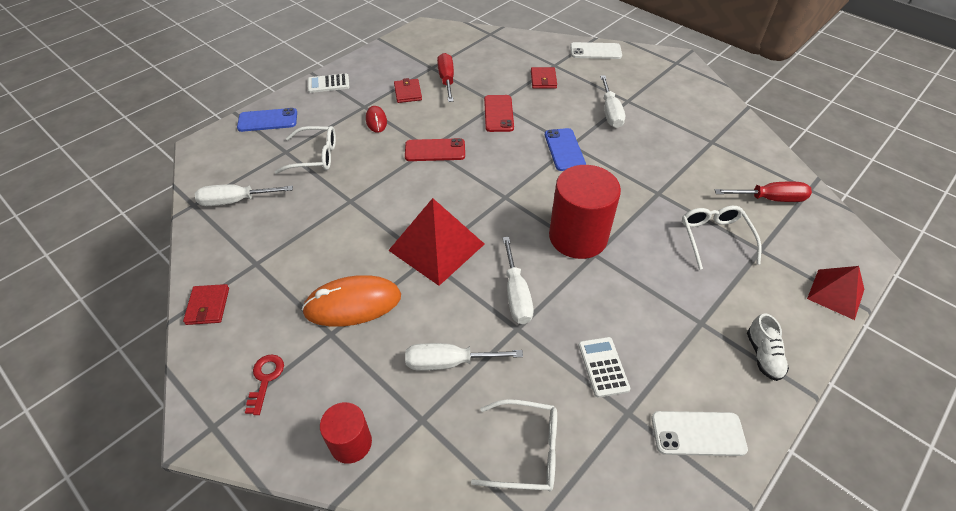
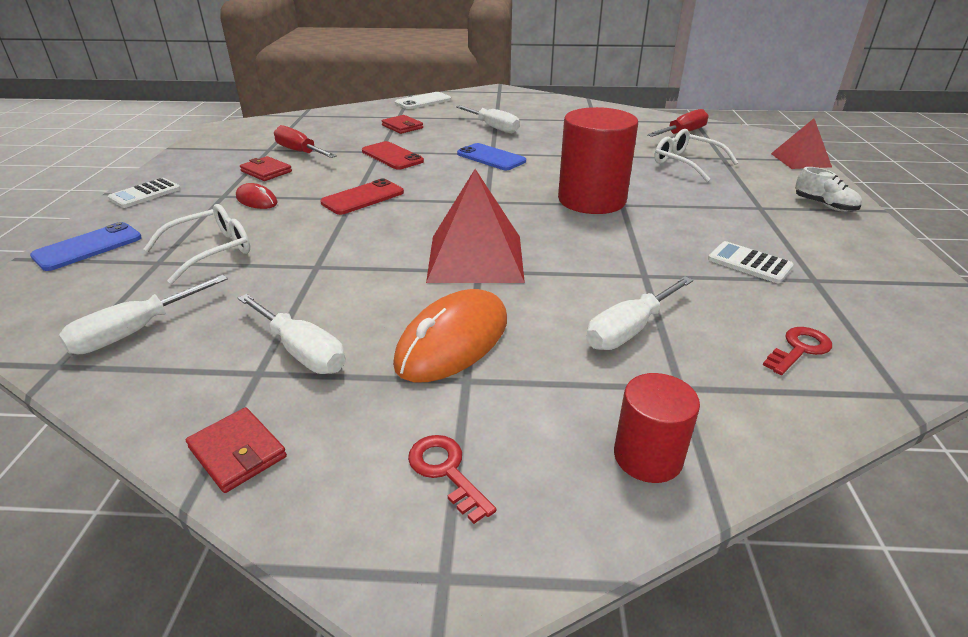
camera: 40 degrees left, 15 degrees down
white glasses [471,399,557,492] -> red key [763,327,832,375]
white screwdriver [503,237,534,324] -> white screwdriver moved to [238,294,345,374]
white phone [652,411,748,456] -> none

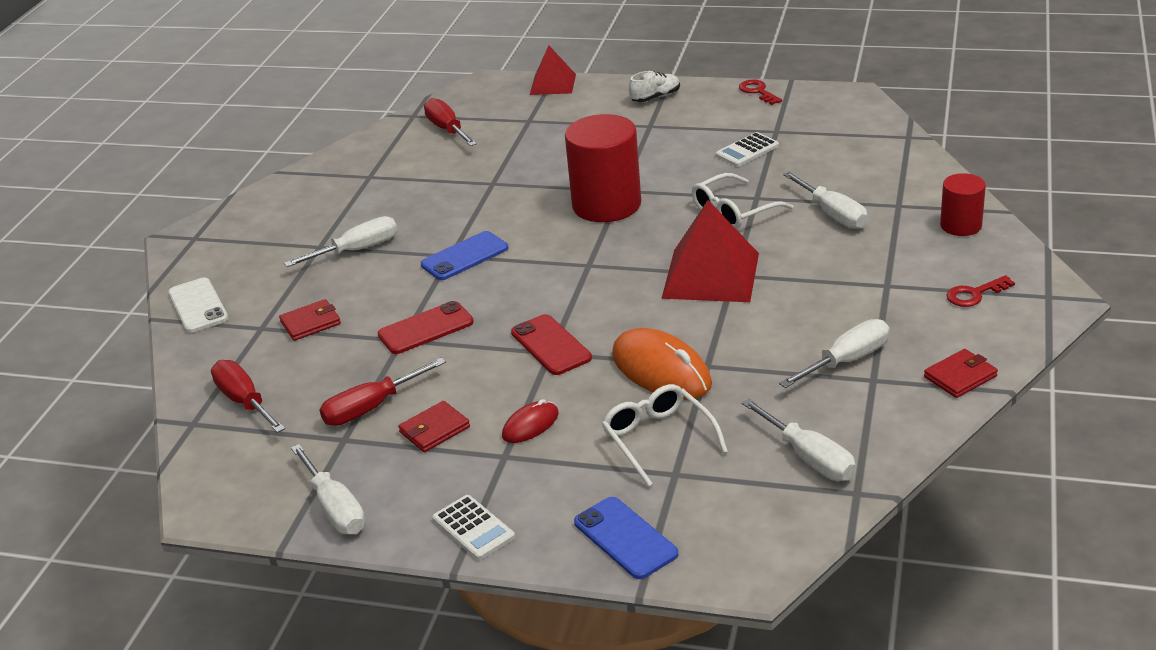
camera: 75 degrees left, 0 degrees up
orange mouse [393,289,507,382] -> orange mouse moved to [612,328,712,400]
white glasses [654,129,738,182] -> white glasses moved to [692,173,794,229]
red key [763,327,832,375] -> red key moved to [739,79,782,105]
none -> red screwdriver [211,360,285,433]
none -> white screwdriver [291,444,365,534]

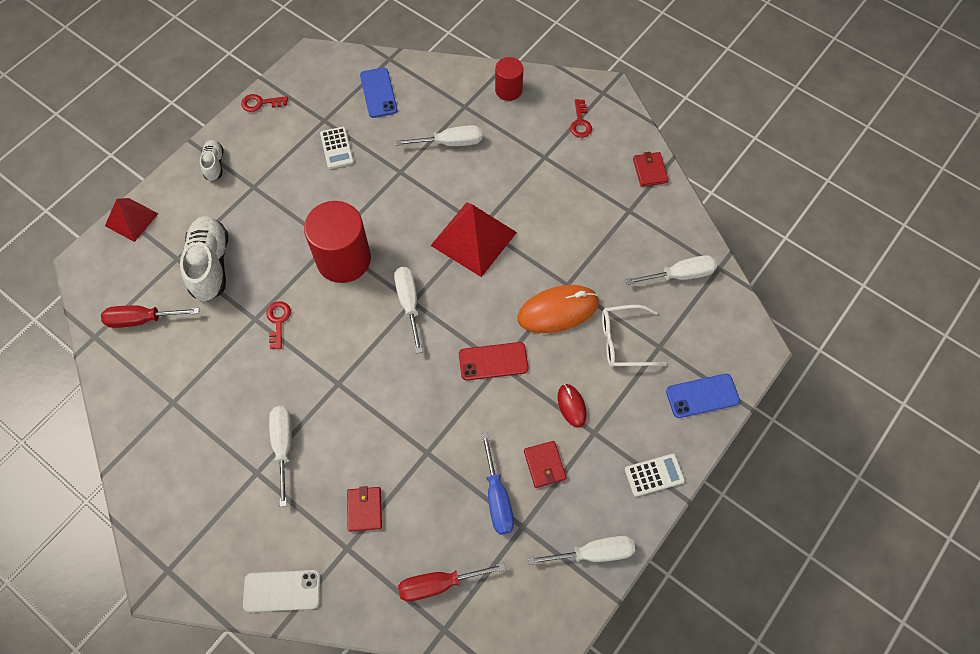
camera: 70 degrees left, 30 degrees up
red screwdriver [320,358,446,426] -> blue screwdriver [481,433,514,535]
red phone [378,301,474,354] -> none
blue phone [421,231,508,280] -> blue phone moved to [360,67,397,118]
white glasses [692,173,794,229] -> none
white screwdriver [779,319,890,388] -> white screwdriver moved to [394,267,423,354]
none -> white shoe [180,216,228,302]
none -> red key [266,301,291,349]

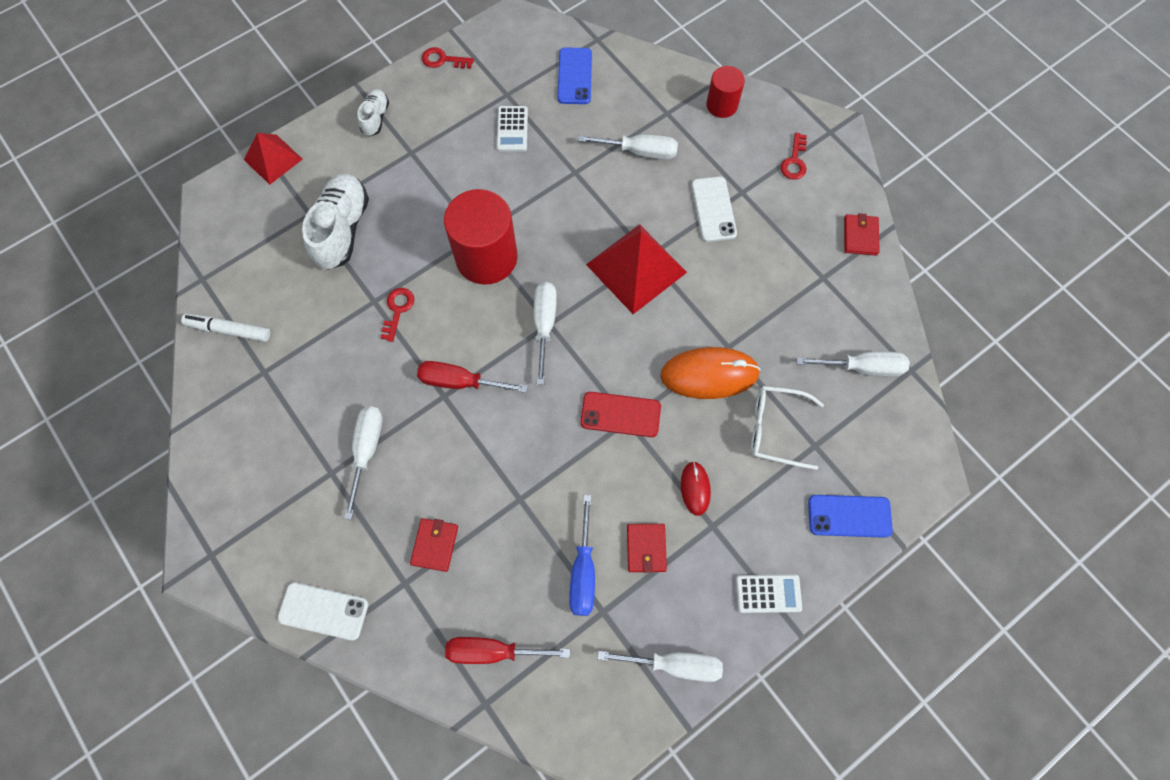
camera: 15 degrees right, 5 degrees up
red screwdriver [101,305,199,328] -> red screwdriver moved to [417,361,528,393]
none -> white marker [181,314,270,342]
none -> white phone [691,176,737,242]

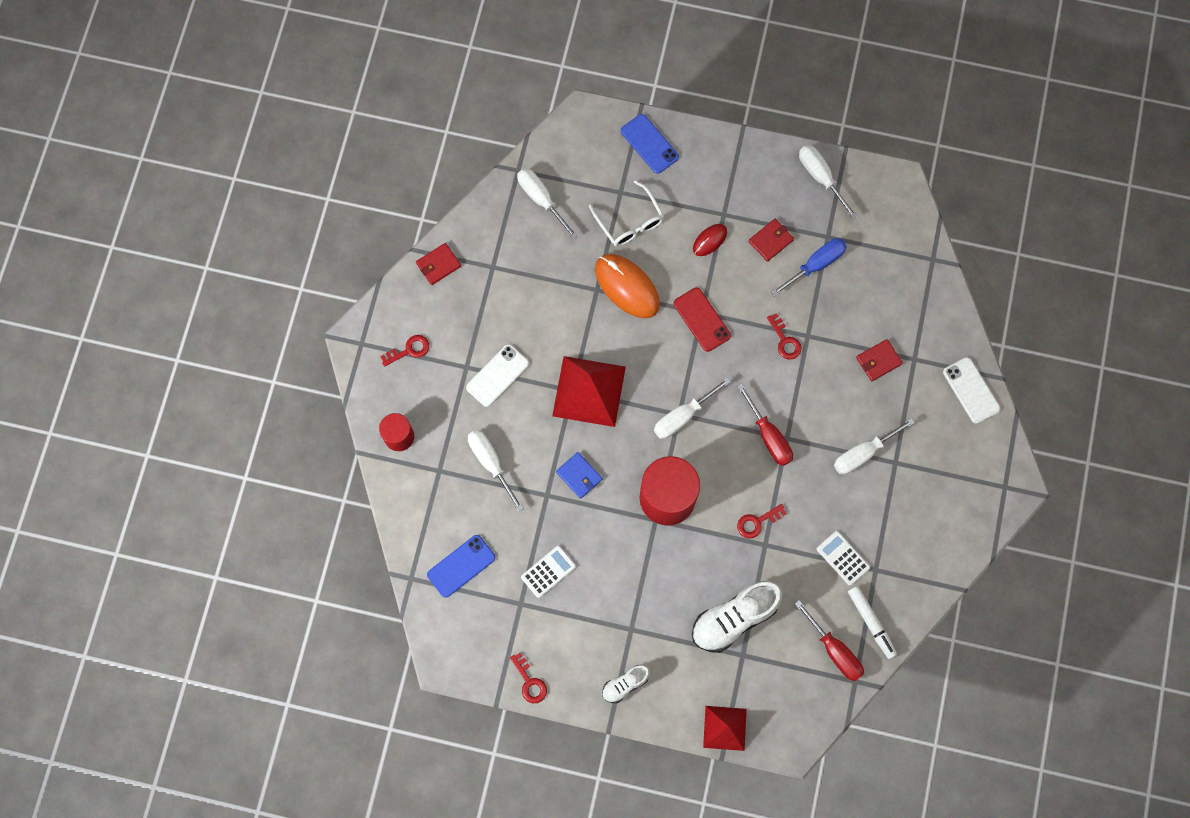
camera: 130 degrees left, 5 degrees up
red screwdriver [445,637,570,664] -> red screwdriver moved to [794,600,864,681]
white calculator [736,575,802,613] -> white calculator moved to [817,531,870,586]
none -> blue wallet [556,452,602,499]
none -> red key [767,313,802,359]

